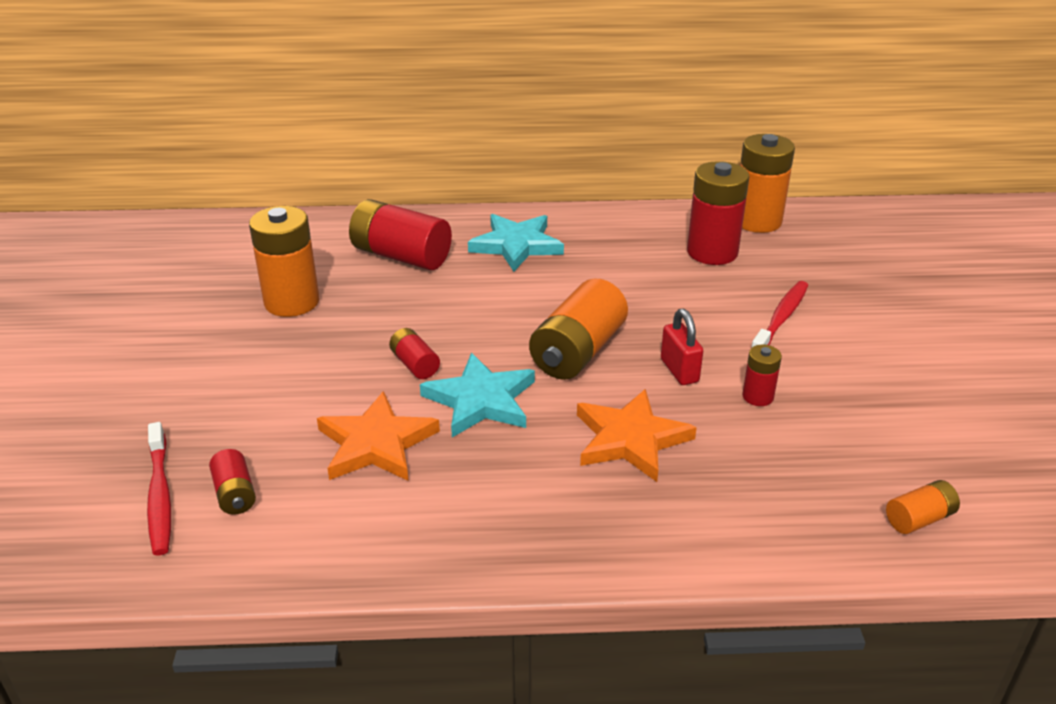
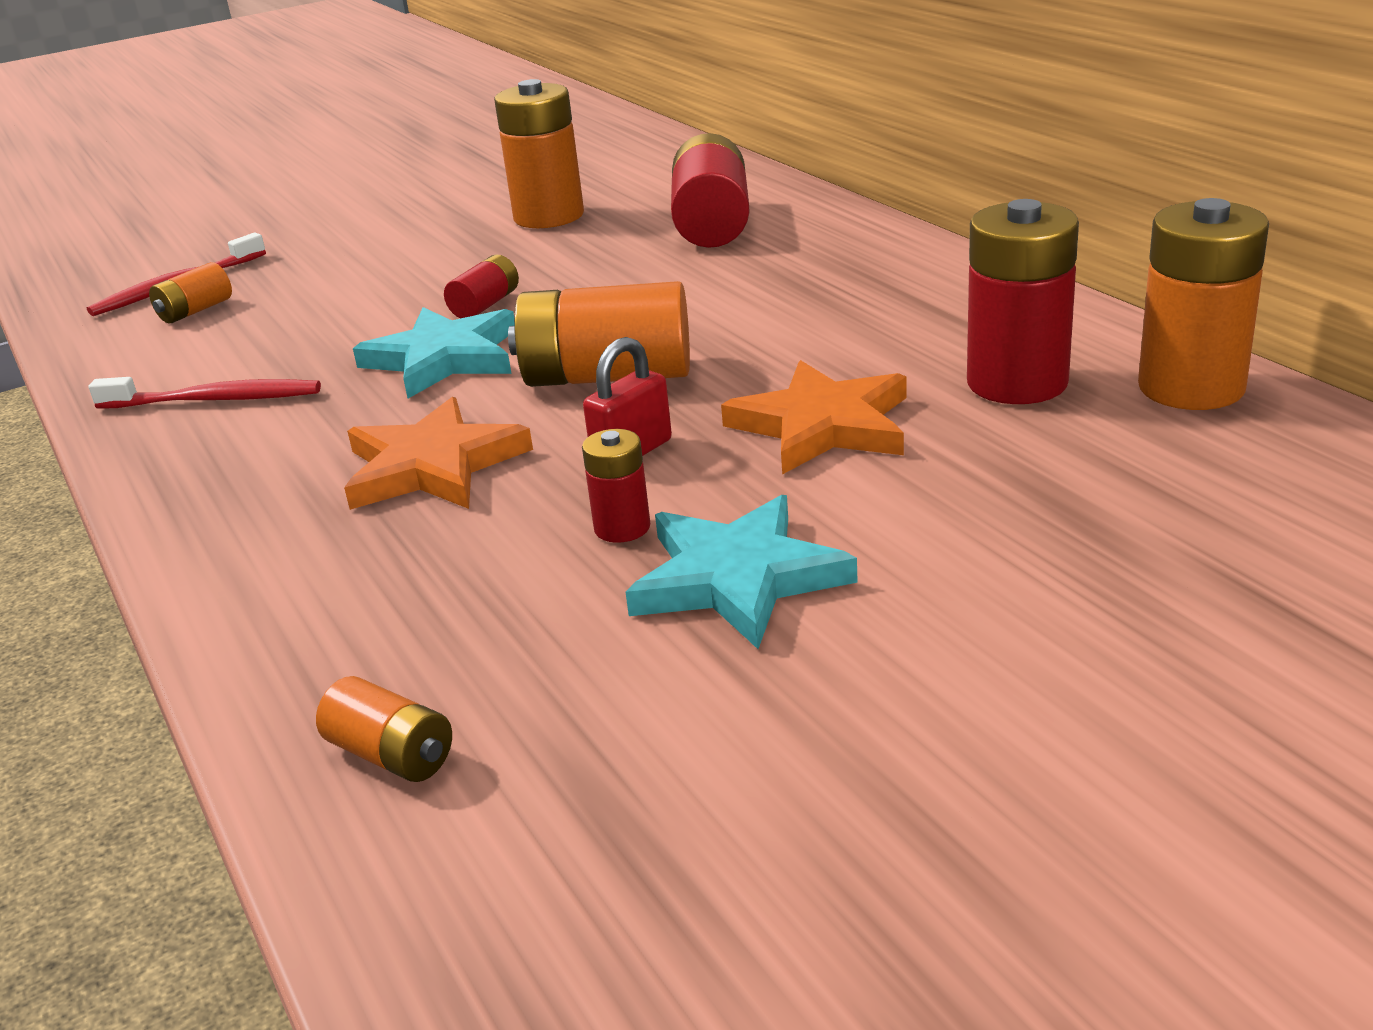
camera: 65 degrees right, 5 degrees down
red battery [209,449,256,515] -> orange battery [149,262,232,323]
orange star [317,391,440,481] -> orange star moved to [721,360,907,475]
turquoise star [468,214,564,272] -> turquoise star moved to [626,495,858,649]
red toothbrush [751,281,808,348] -> red toothbrush moved to [88,377,321,409]

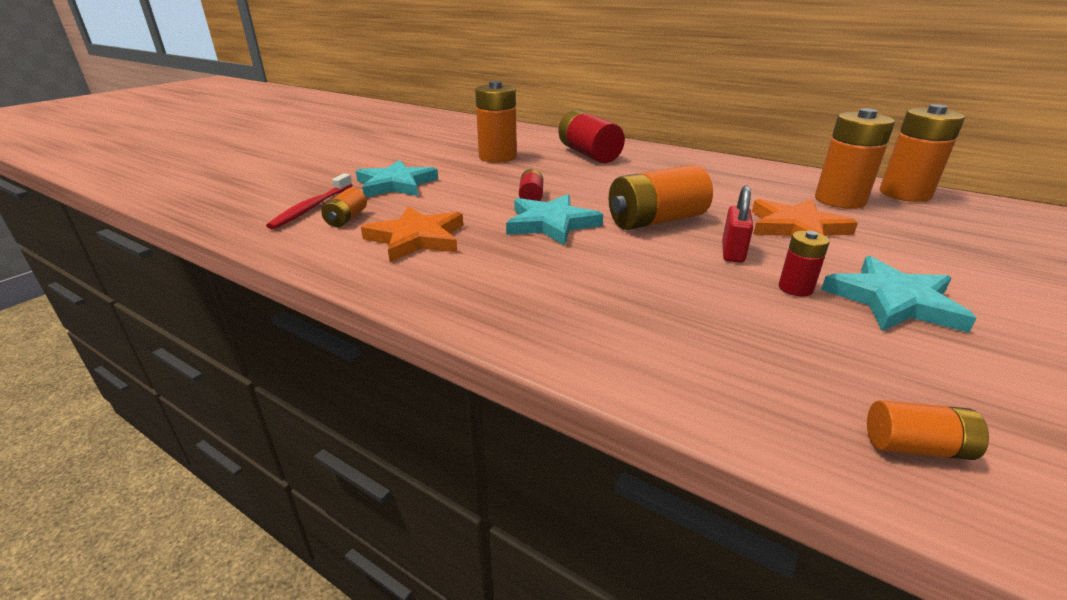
camera: 30 degrees left, 0 degrees up
red toothbrush [88,377,321,409] -> none
orange star [344,397,533,510] -> orange star moved to [361,206,463,262]
red battery [967,199,1079,404] -> orange battery [815,108,895,209]
none -> turquoise star [356,160,438,197]

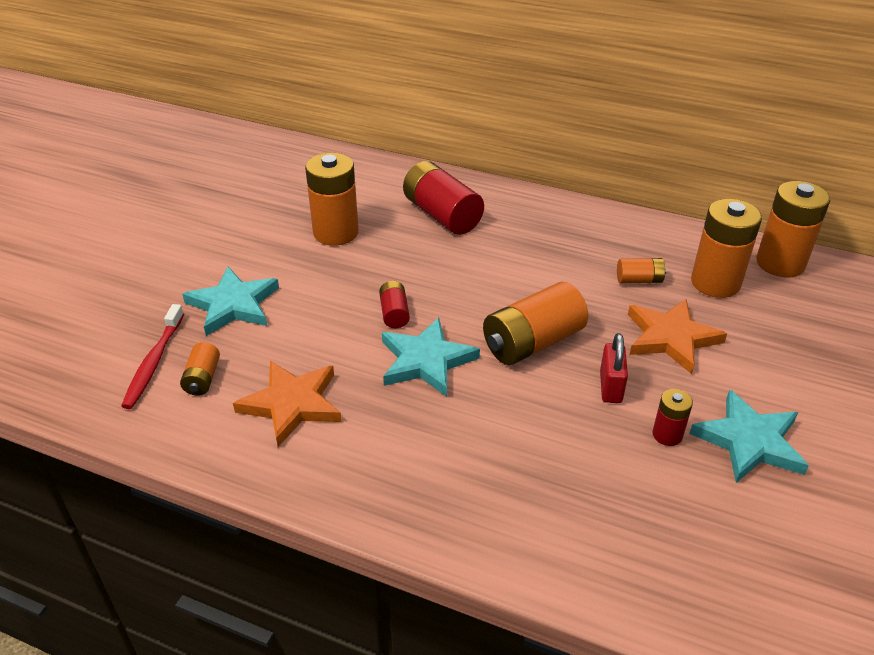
camera: 10 degrees left, 10 degrees up
orange battery [867,400,989,460] -> orange battery moved to [617,258,666,283]

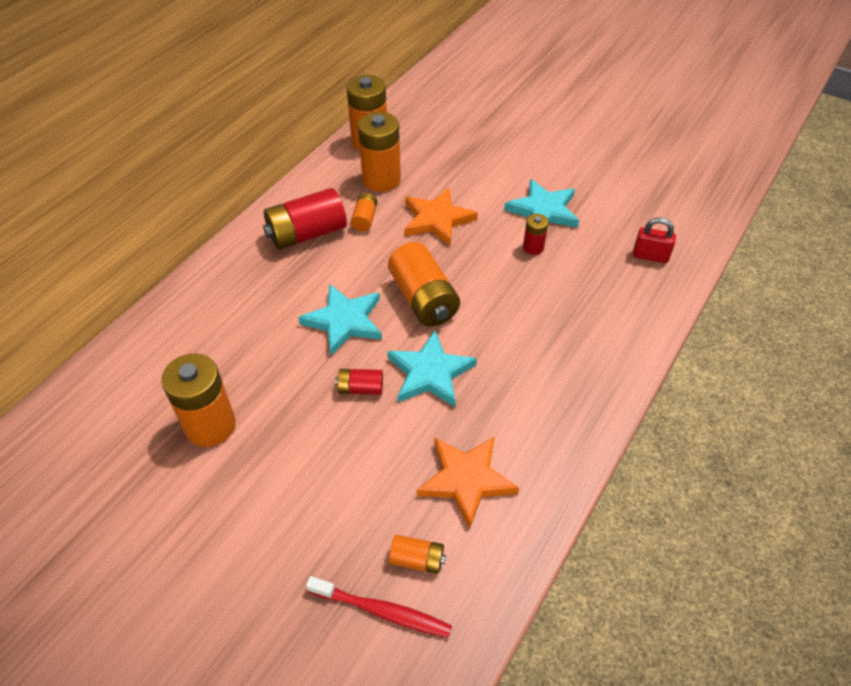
camera: 80 degrees left, 10 degrees up
turquoise star [182,267,279,336] -> turquoise star moved to [298,284,382,356]
red battery [403,161,484,235] -> red battery moved to [263,188,347,250]
red padlock [600,333,628,403] -> red padlock moved to [633,217,676,263]

